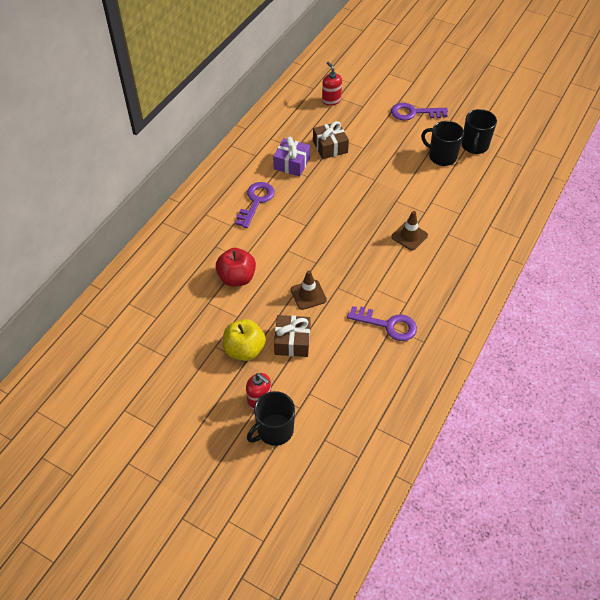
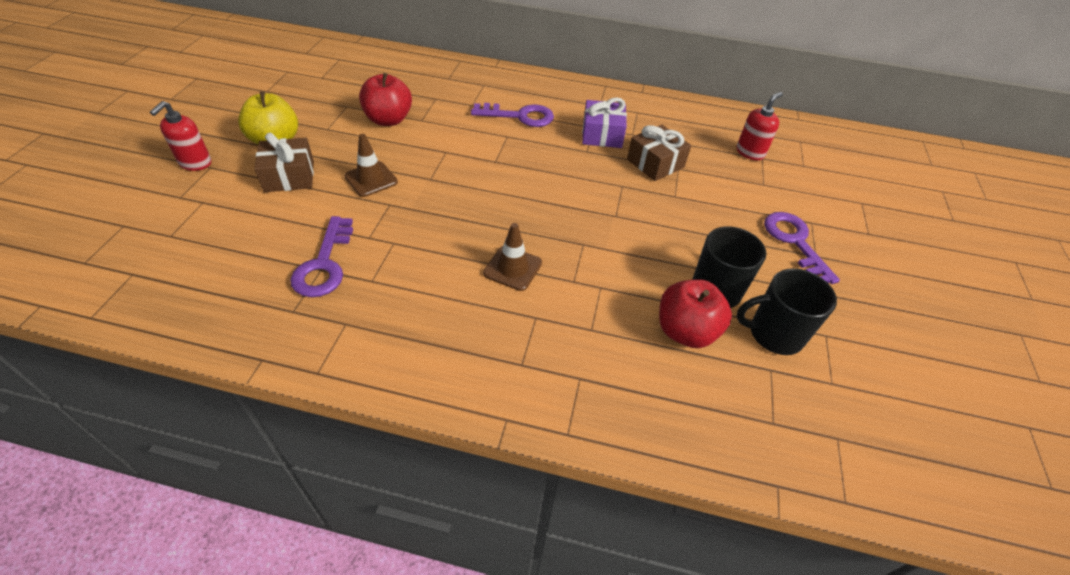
camera: 70 degrees right, 5 degrees down
black mug [247,391,295,446] -> none
none -> red apple [659,279,732,348]

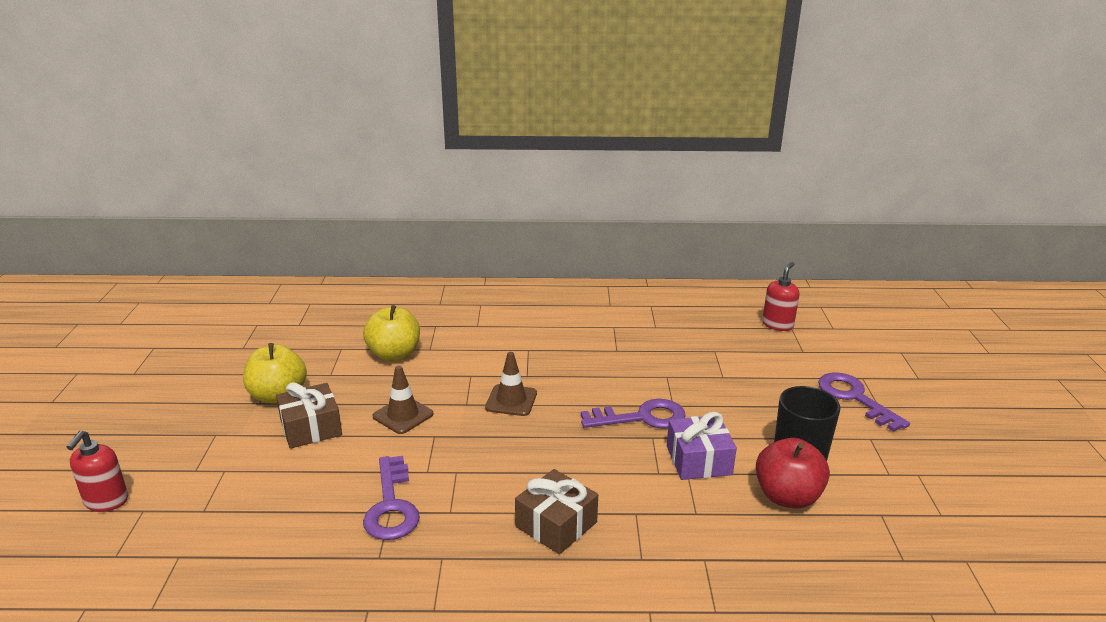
camera: 10 degrees left, 20 degrees down
red soap dispenser [150,101,211,171] -> red soap dispenser moved to [67,431,128,512]
red apple [359,73,412,126] -> yellow apple [363,305,420,361]
purple key [471,103,554,127] -> purple key moved to [581,399,686,429]
brown traffic cone [483,223,542,291] -> brown traffic cone moved to [485,352,537,416]
purple gift [582,97,627,148] -> purple gift moved to [667,412,737,480]
brown gift [627,125,691,181] -> brown gift moved to [515,469,598,554]
black mug [737,268,837,355] -> none

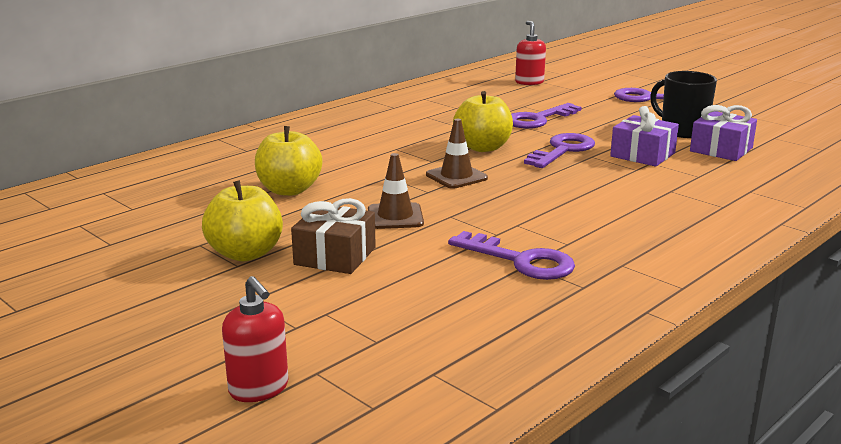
camera: 45 degrees left, 5 degrees down
brown gift [515,469,598,554] -> none
red apple [756,438,830,508] -> purple gift [690,105,757,161]
none -> yellow apple [453,91,513,152]
none -> purple key [511,103,582,129]

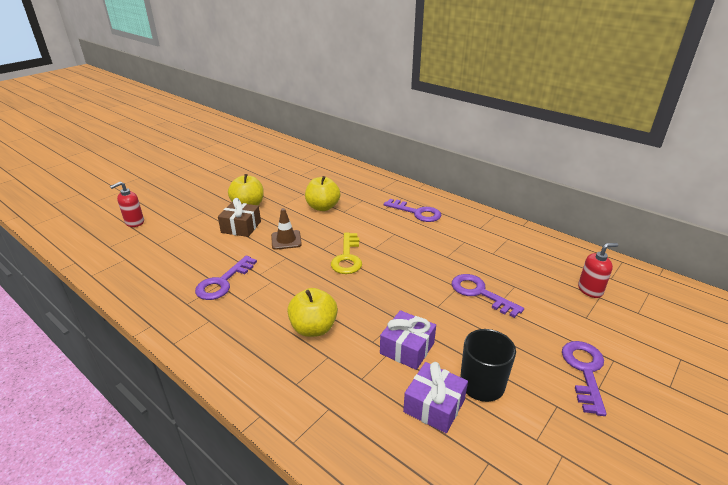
camera: 85 degrees right, 10 degrees up
brown traffic cone [426,119,488,189] -> yellow key [331,233,362,274]
yellow apple [453,91,513,152] -> yellow apple moved to [287,288,338,337]
purple key [524,133,595,168] -> purple key moved to [384,199,441,222]

